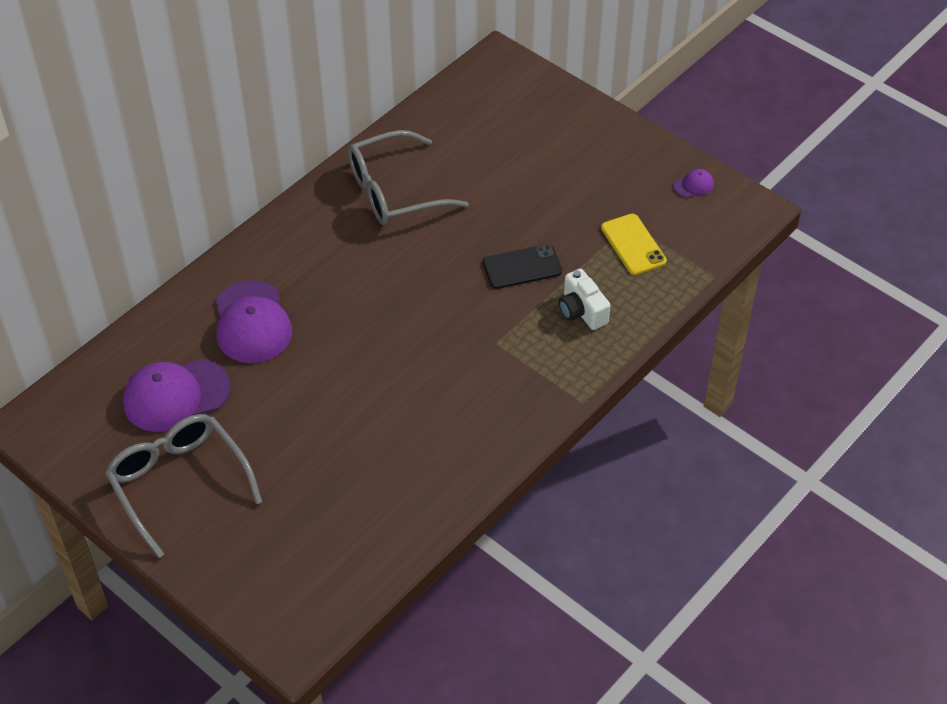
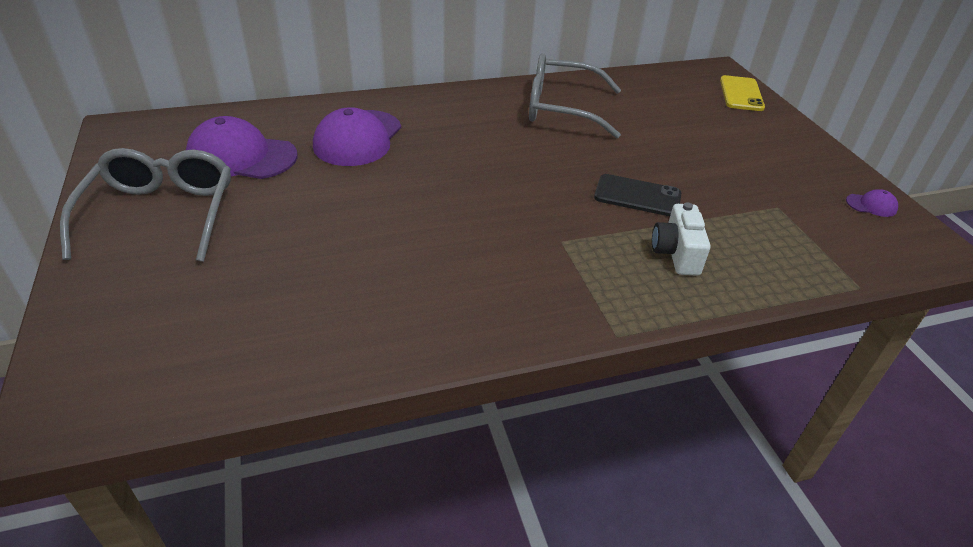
camera: 30 degrees right, 10 degrees down
yellow phone [601,214,667,275] -> yellow phone moved to [720,75,765,111]

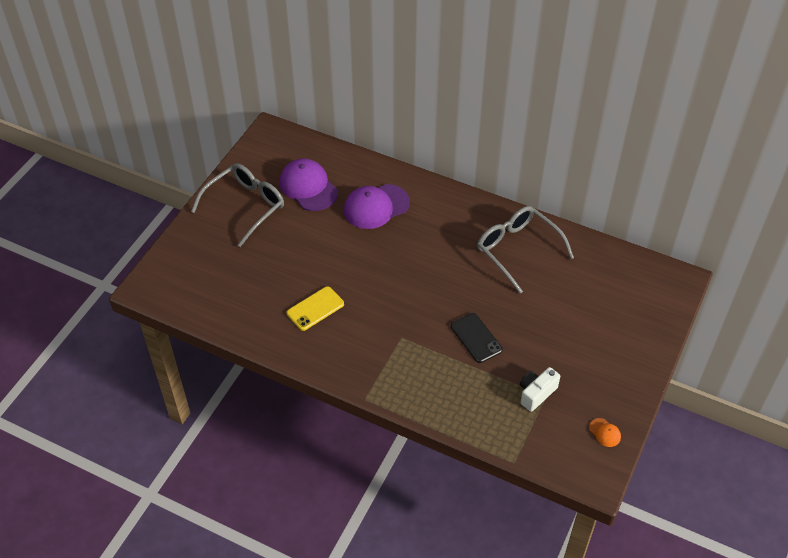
camera: 45 degrees right, 10 degrees up
white camera [652,202,710,276] -> white camera moved to [520,367,560,412]
yellow phone [720,75,765,111] -> yellow phone moved to [287,286,344,331]
purple cap [846,189,898,217] -> orange cap [589,418,621,447]

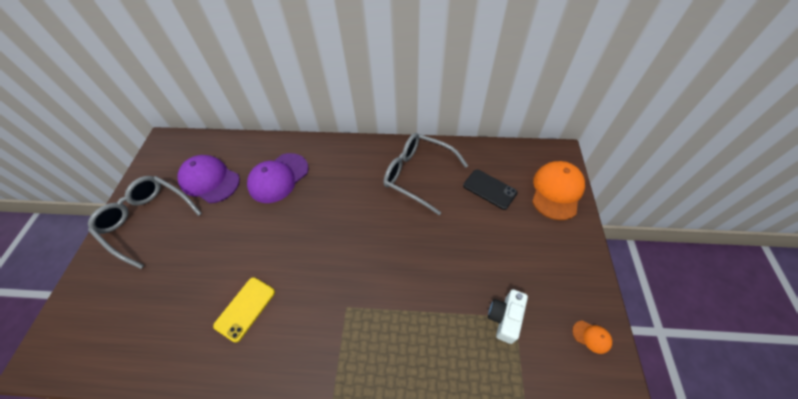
camera: 20 degrees left, 5 degrees up
grey glasses [191,163,284,247] -> grey glasses turned 75 degrees counterclockwise [88,176,202,269]
black phone [451,313,503,363] -> black phone moved to [463,169,518,210]
none -> orange cap [532,161,585,220]

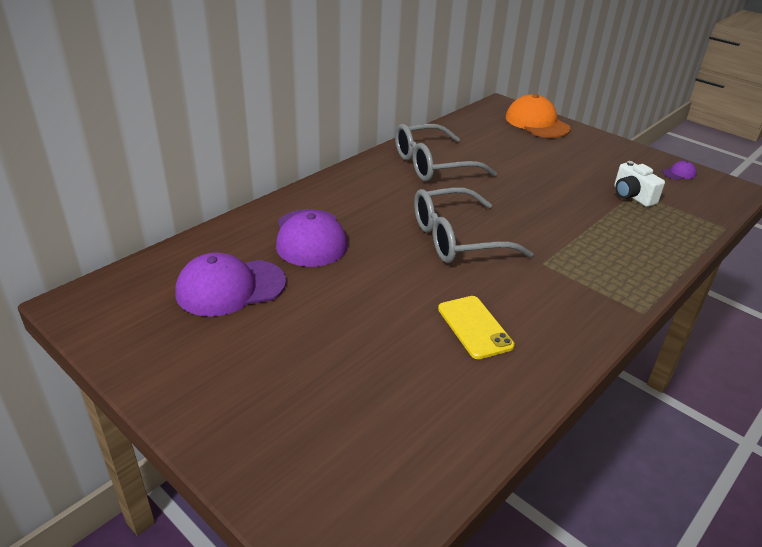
camera: 55 degrees left, 20 degrees down
grey glasses [88,176,202,269] -> grey glasses moved to [414,187,533,263]
black phone [463,169,518,210] -> none
orange cap [572,321,612,354] -> purple cap [663,161,697,180]

